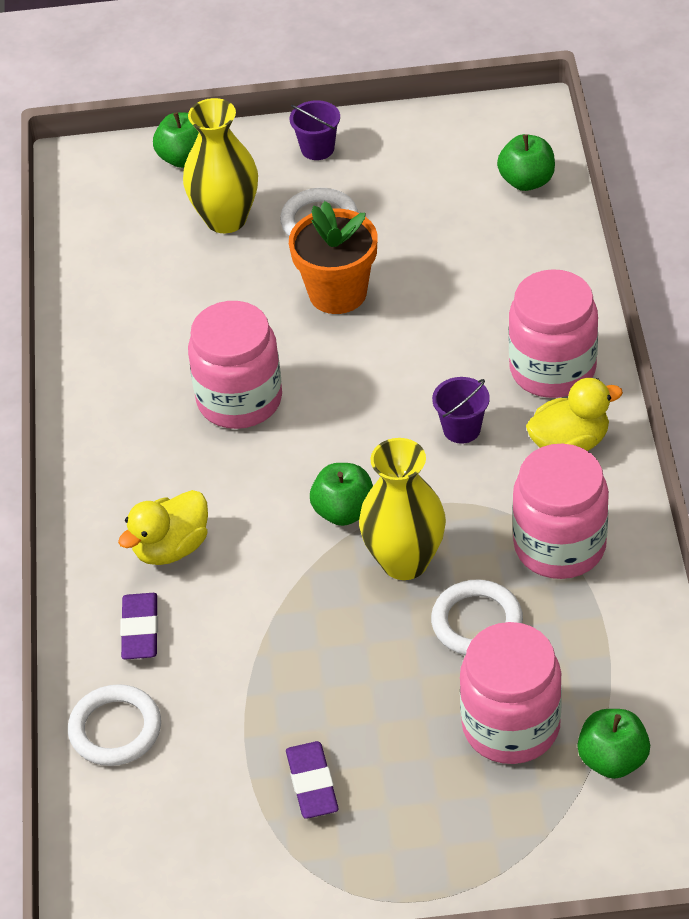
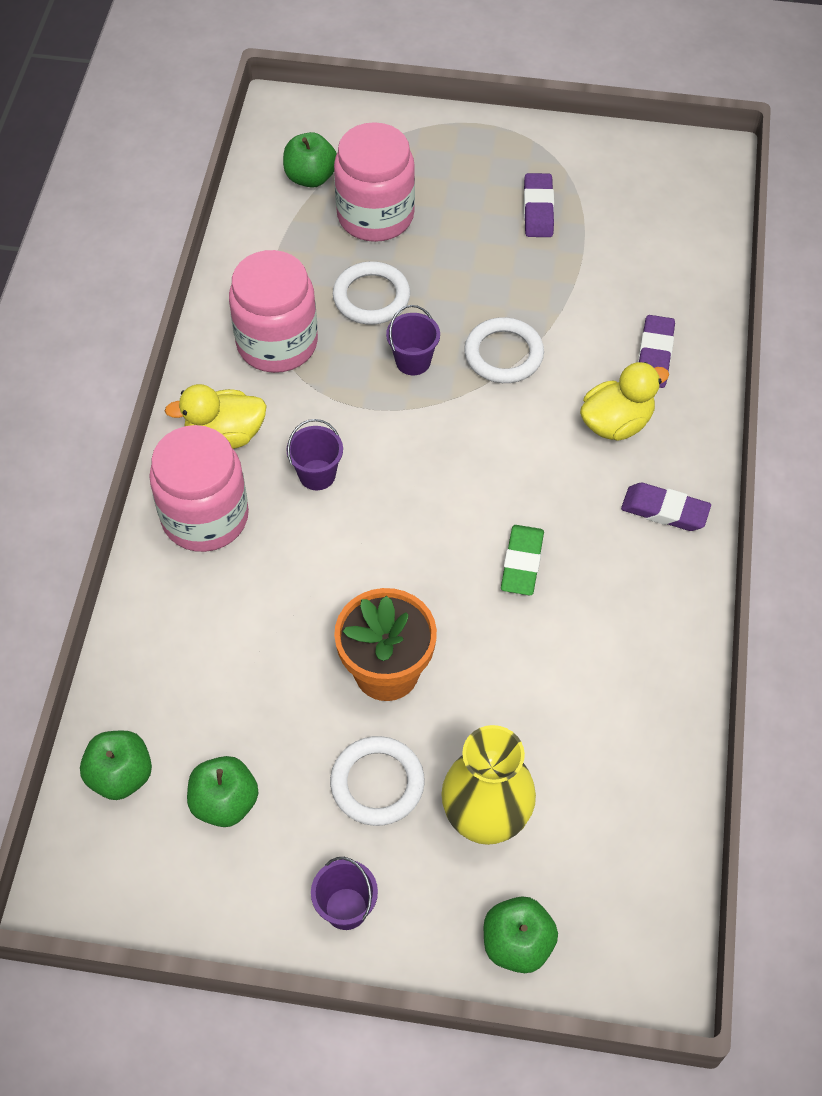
camera: 170 degrees left, 10 degrees up
white ring [68,684,161,766] -> white ring moved to [464,317,544,383]
pink jar [188,301,282,429] -> green eraser [501,525,544,595]
green apple [310,463,373,526] -> green apple moved to [187,756,258,827]
yellow vase [359,438,446,580] -> purple bucket [386,305,440,376]
none -> purple eraser [621,483,711,531]

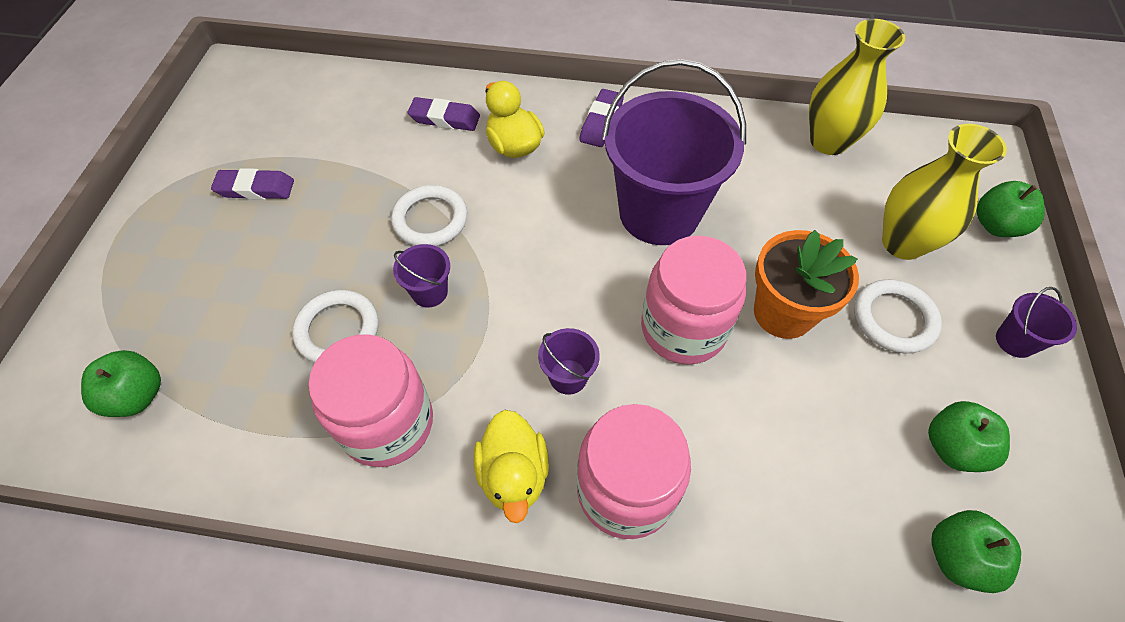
camera: 90 degrees left, 0 degrees up
pink jar [334,122,415,242] -> pink jar moved to [641,235,746,365]
green eraser [501,525,544,595] -> purple bucket [602,59,746,245]
none -> yellow vase [809,19,905,155]

